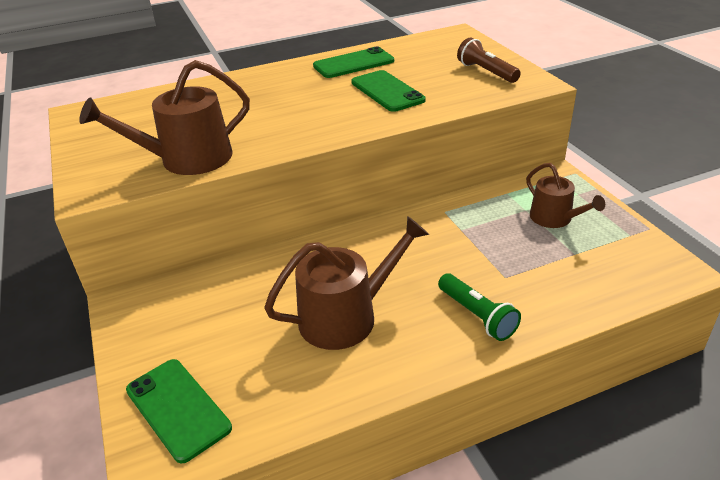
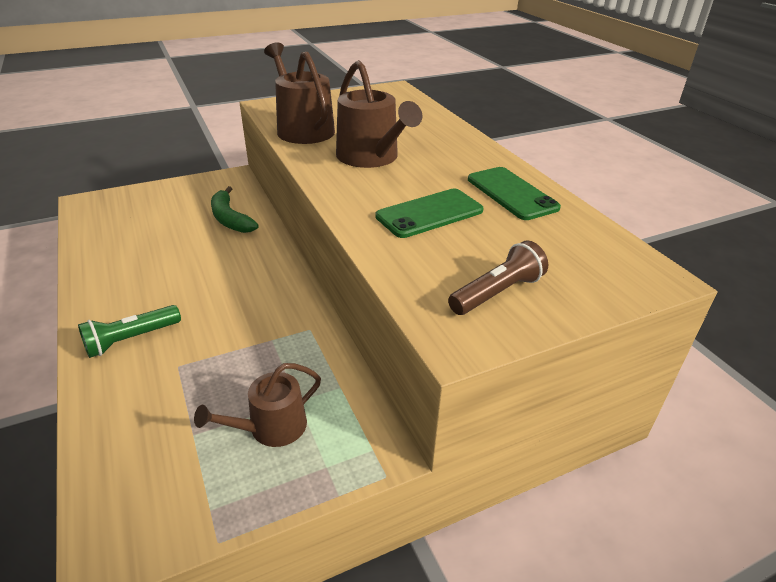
camera: 85 degrees right, 0 degrees up
green phone [126,359,232,464] -> none
brown watering can [264,216,429,350] -> brown watering can moved to [336,60,422,168]
none -> green banana [211,186,259,233]

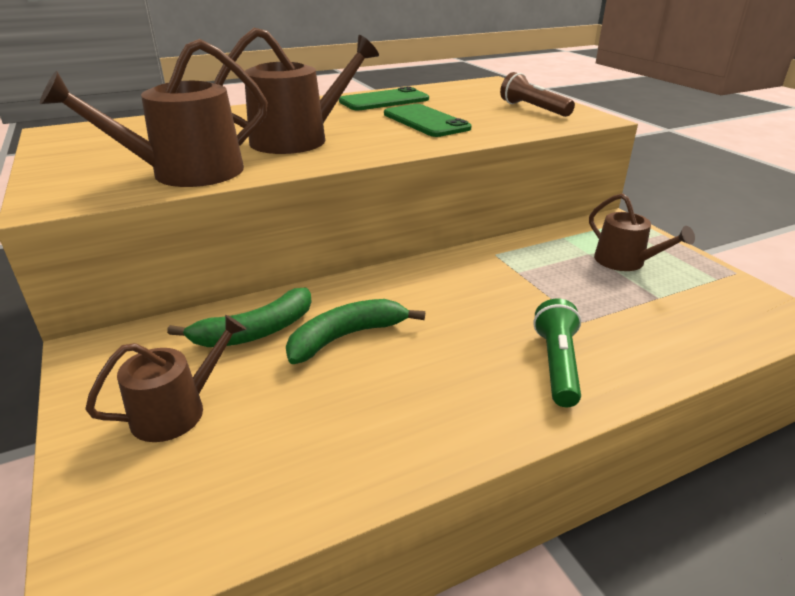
camera: 90 degrees left, 5 degrees down
green flashlight [78,305,181,358] -> green flashlight turned 135 degrees counterclockwise [533,299,581,407]
none -> brown watering can [85,315,246,442]
none -> green banana [286,299,425,364]

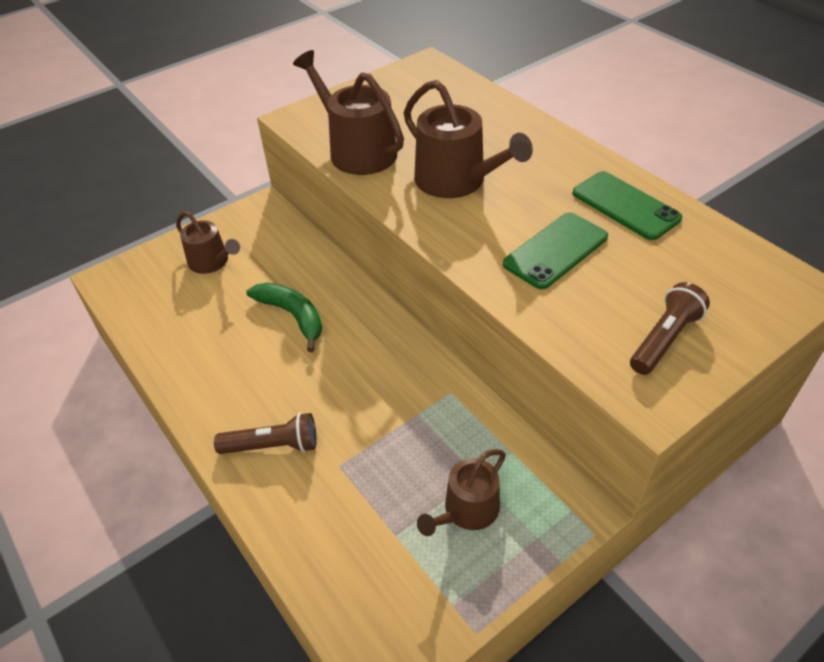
camera: 80 degrees right, 15 degrees up
green banana [167,287,312,347] -> none
green flashlight [533,299,581,407] -> brown flashlight [214,413,316,454]

